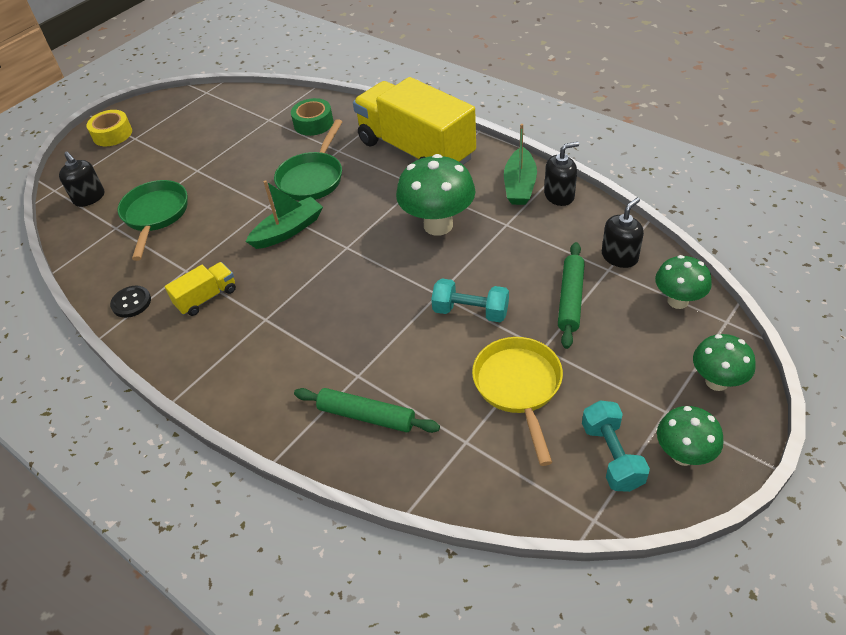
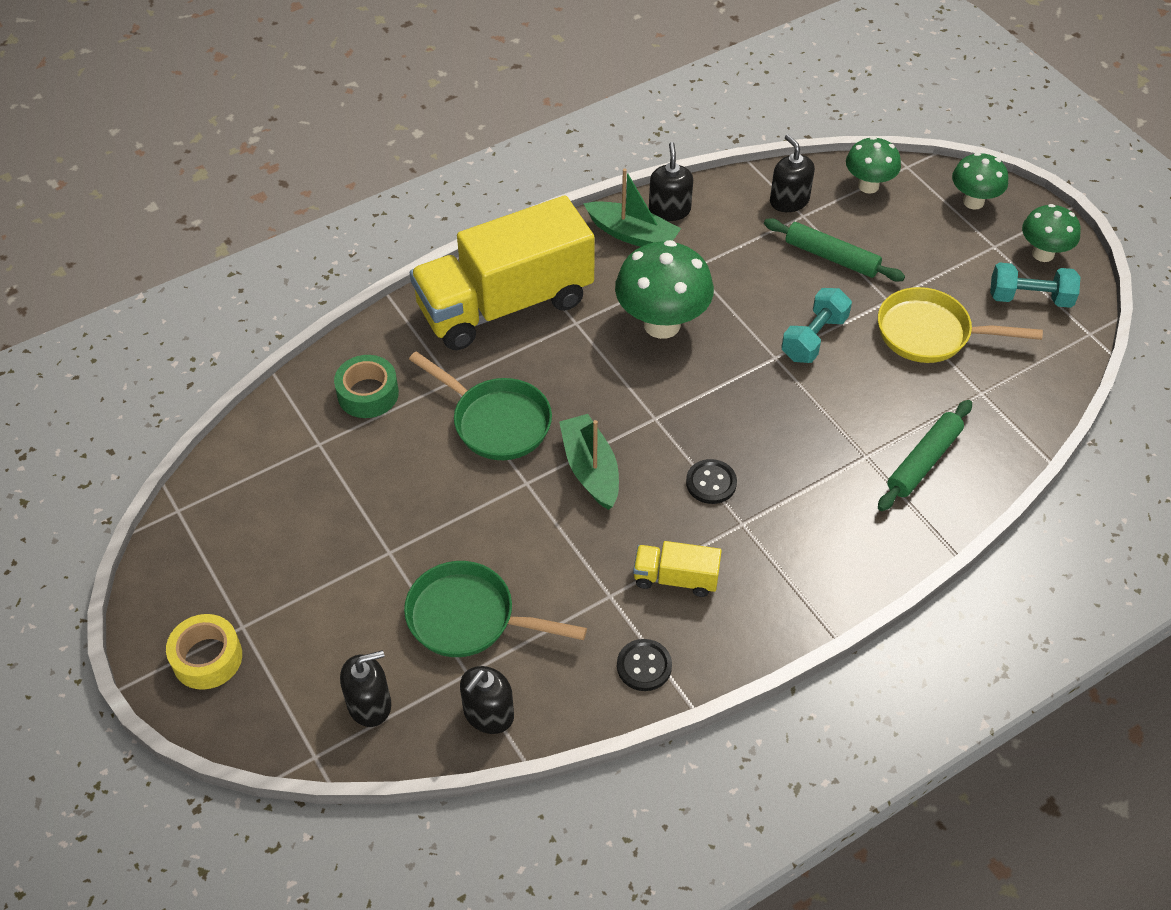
camera: 75 degrees left, 5 degrees up
yellow truck [165,262,236,316] -> yellow truck turned 60 degrees counterclockwise [633,541,722,597]
none -> black soap dispenser [460,666,514,734]
none -> black button [686,459,737,504]

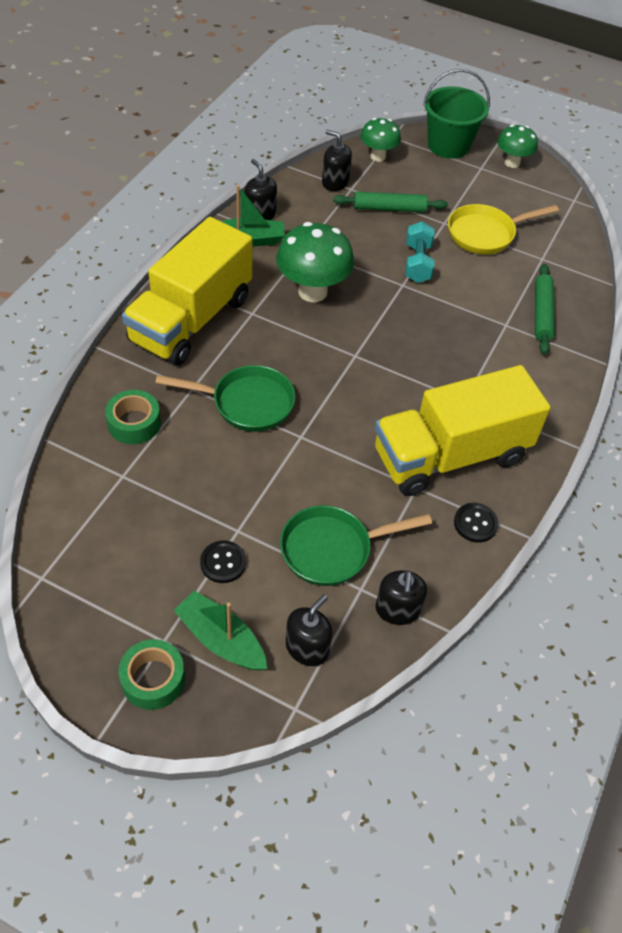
camera: 35 degrees left, 0 degrees up
yellow tape [166,614,242,690] -> green tape [118,639,185,710]
green boat [559,414,619,510] -> green boat moved to [174,591,267,671]
yellow truck [633,541,722,597] -> yellow truck [375,365,551,496], size x2.36
black button [686,459,737,504] -> black button moved to [200,540,246,583]
green mushroom [952,152,1008,210] -> green bucket [423,69,490,159]
turquoise dumbbell [990,262,1080,308] -> none

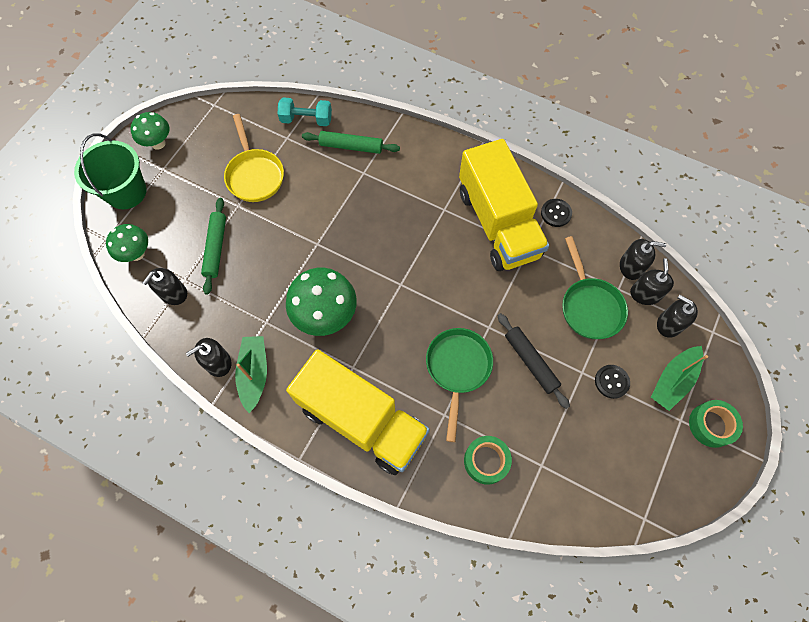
camera: 85 degrees left, 15 degrees up
turquoise dumbbell [405,221,435,283] -> turquoise dumbbell moved to [278,97,332,126]
none -> black rolling pin [498,313,570,409]
none -> black soap dispenser [630,258,674,305]

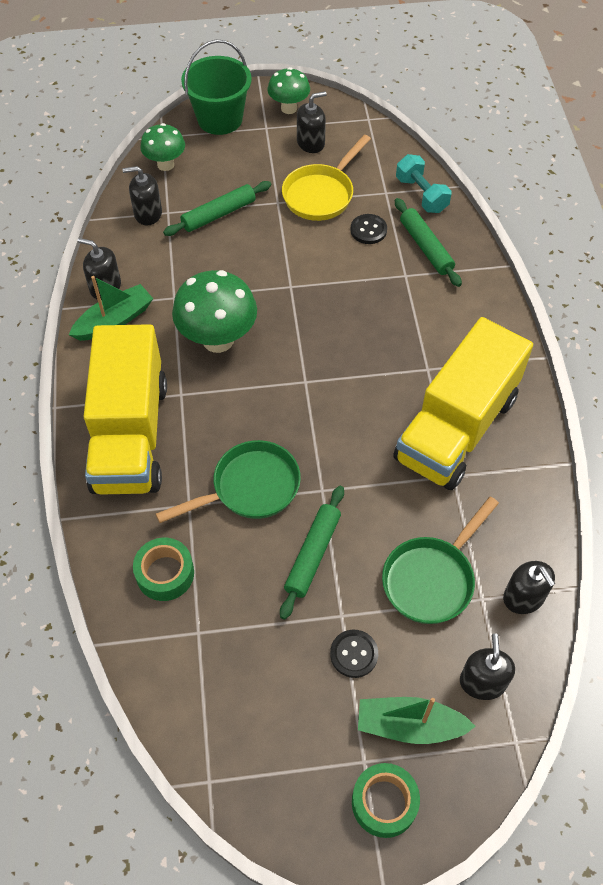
camera: 55 degrees right, 10 degrees down
black rolling pin [498,313,570,409] -> green rolling pin [280,486,344,620]
black button [541,199,572,227] -> black button moved to [350,214,387,244]
black soap dispenser [630,258,674,305] -> black soap dispenser moved to [297,91,327,153]

